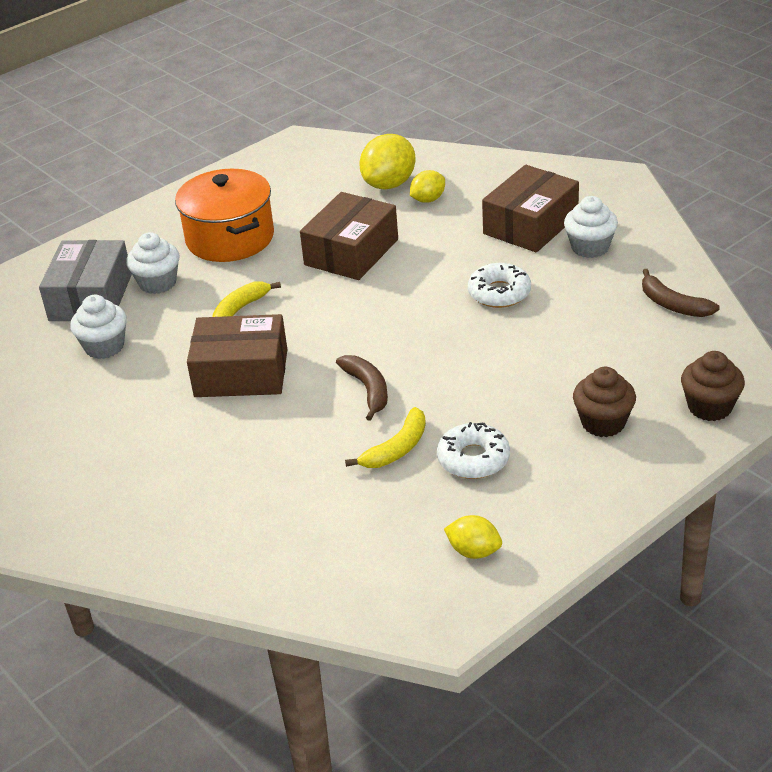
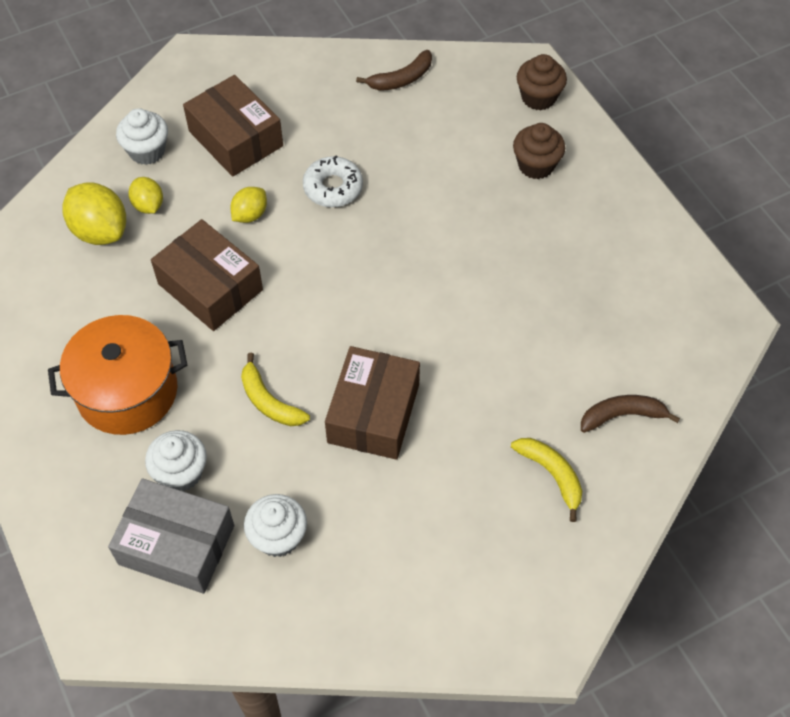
camera: 80 degrees left, 20 degrees up
brown banana [336,355,388,421] -> brown banana moved to [581,395,680,433]
yellow banana [345,407,426,468] -> yellow banana moved to [511,438,582,522]
white donut [437,422,510,479] -> none
yellow lemon [444,515,502,559] -> yellow lemon moved to [230,187,267,223]
white cupcake [564,196,618,258] -> white cupcake moved to [116,108,168,165]

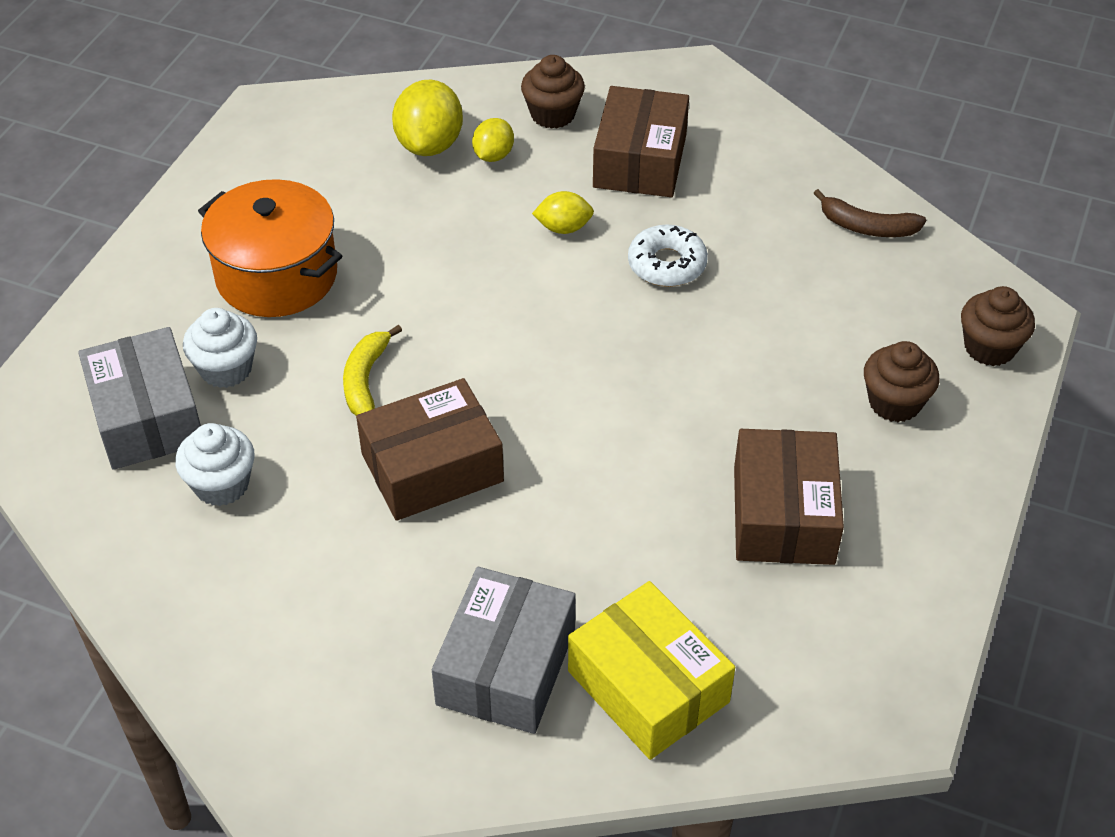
camera: 50 degrees right, 10 degrees down
white cupcake [116,108,168,165] -> brown cupcake [521,55,585,129]
brown box [151,219,263,331] -> brown box moved to [734,429,844,565]
yellow banana [511,438,582,522] -> grey box [432,567,576,734]
brown banana [581,395,680,433] -> yellow box [568,581,735,760]

